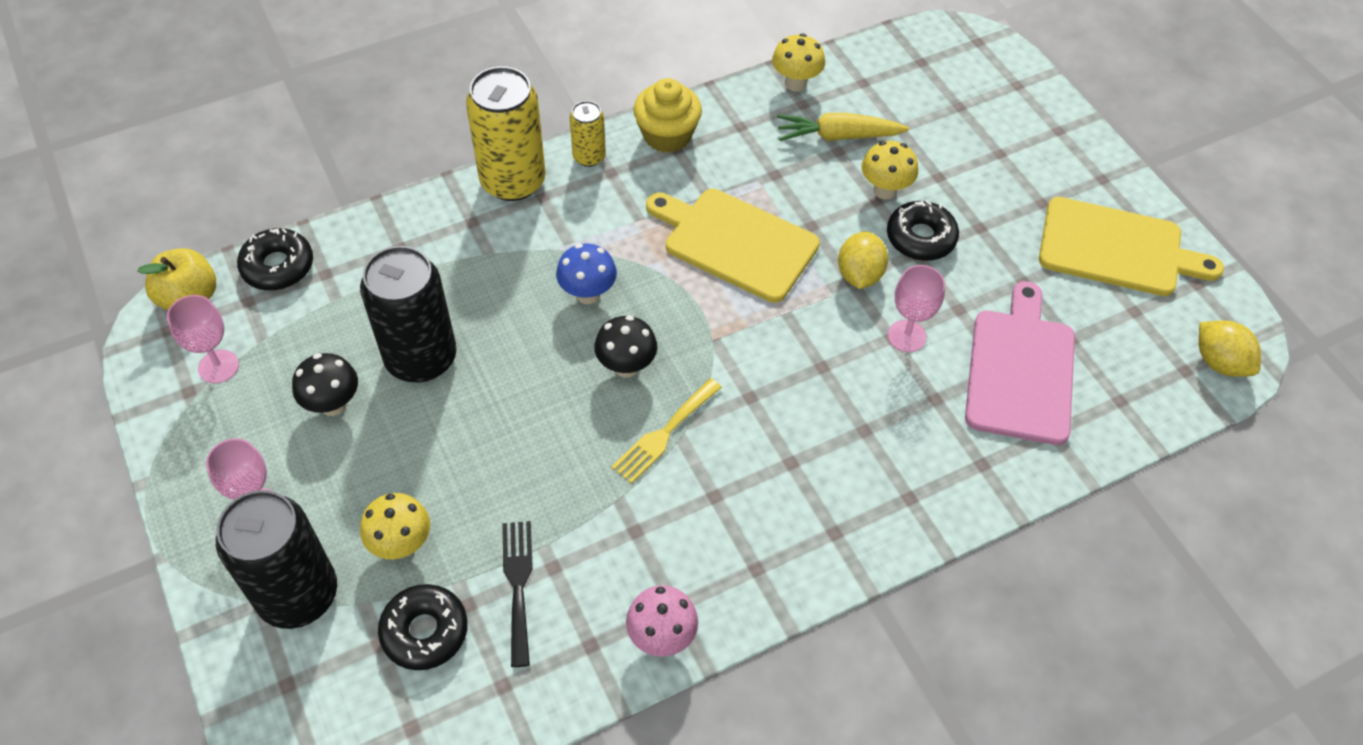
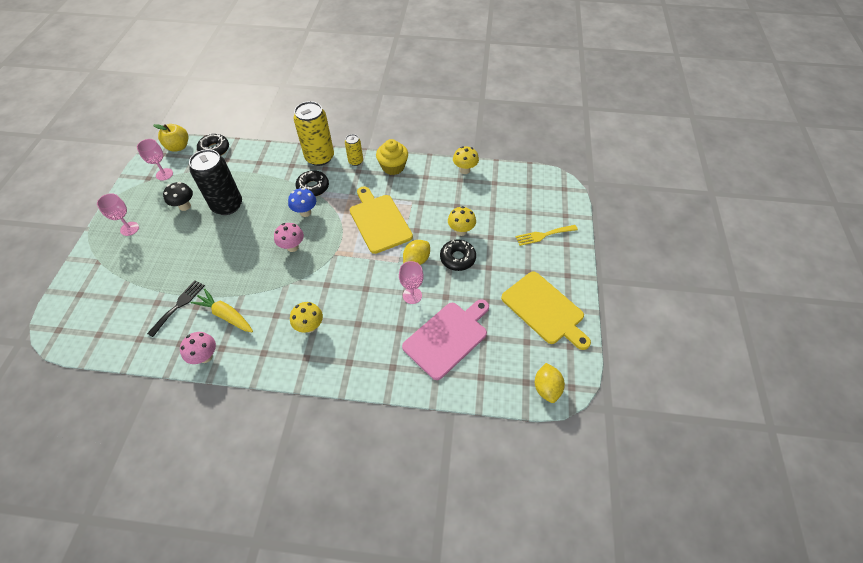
camera: 35 degrees right, 0 degrees up
black can [216,490,337,629] -> none
yellow mushroom [360,493,430,559] -> yellow mushroom moved to [290,302,323,333]
black donut [378,584,468,670] -> black donut moved to [296,170,329,197]
black mushroom [594,315,657,378] -> pink mushroom [274,223,304,252]
yellow fork [611,378,722,484] -> yellow fork moved to [516,225,578,246]
yellow carrot [777,113,909,141] -> yellow carrot moved to [190,289,253,332]

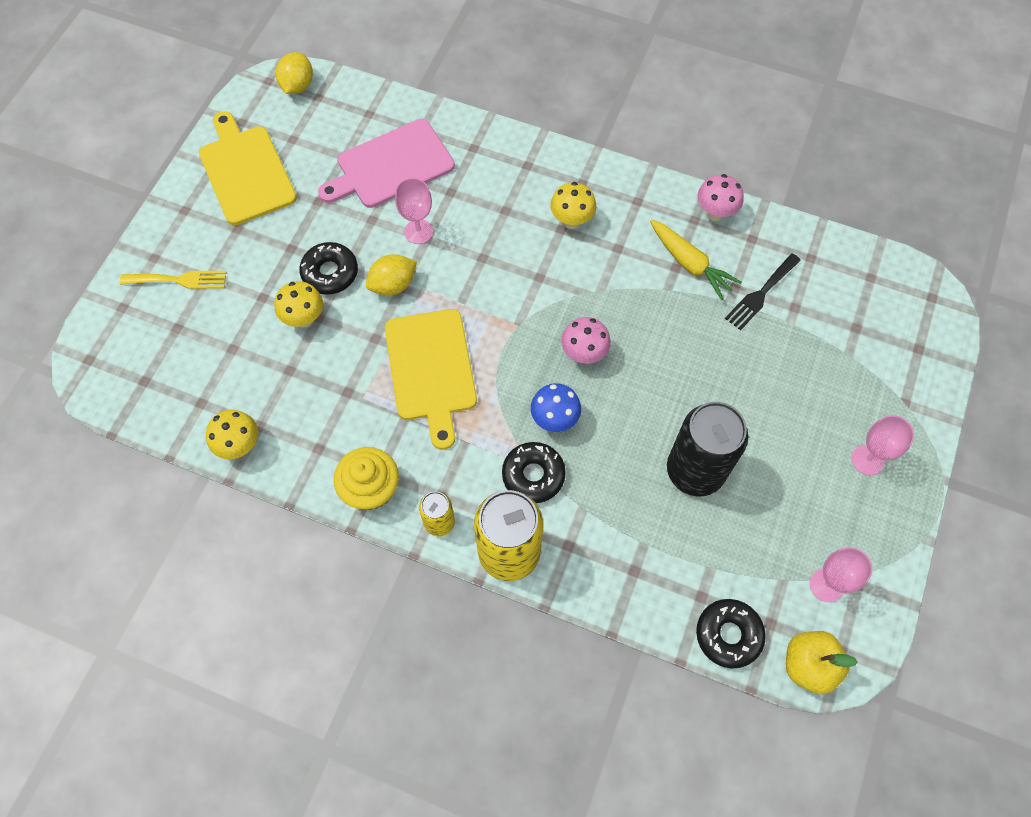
camera: 165 degrees left, 10 degrees up
black mushroom [163,182,193,211] -> none

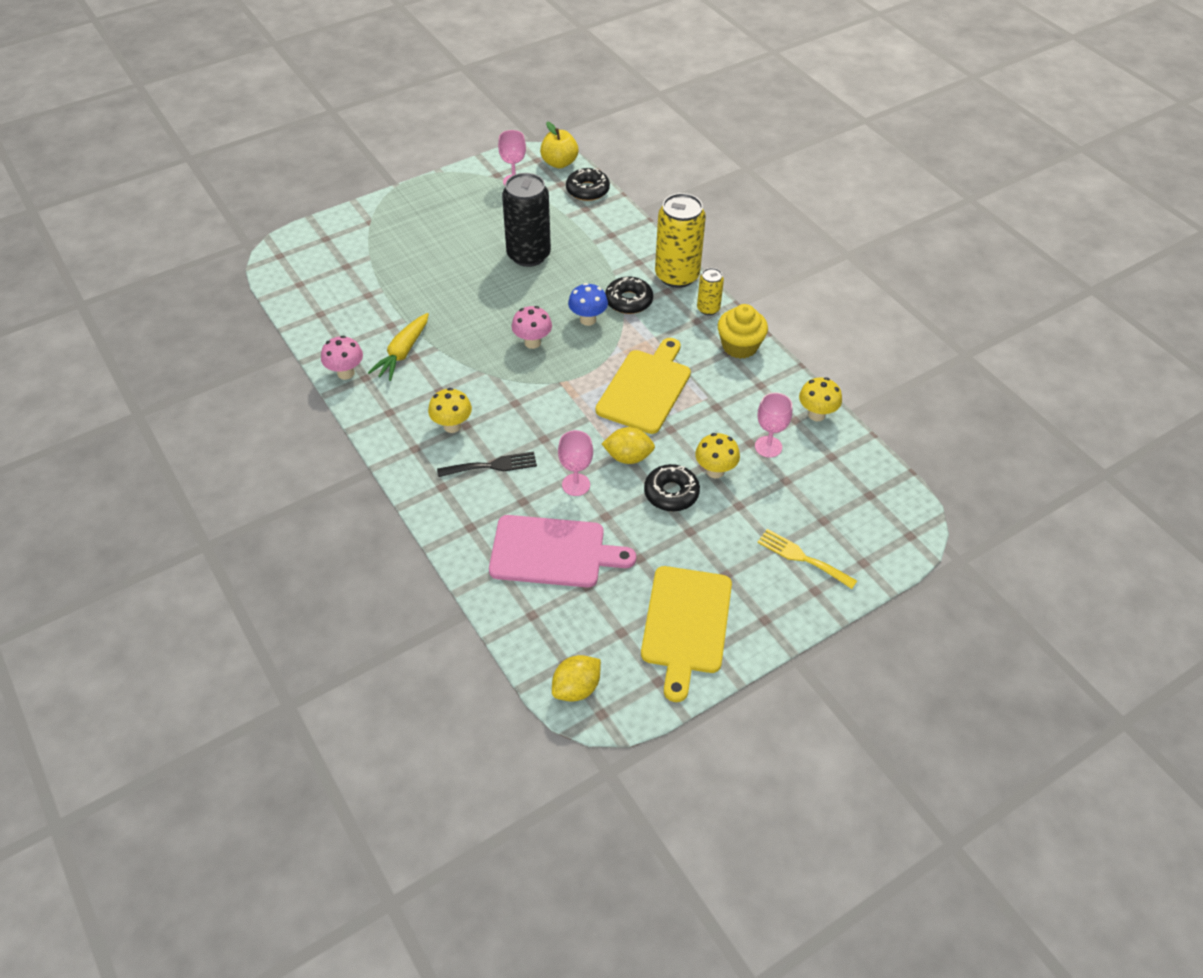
camera: 145 degrees left, 15 degrees down
yellow carrot [650,219,741,300] -> yellow carrot turned 150 degrees counterclockwise [368,313,429,381]
black fork [725,253,801,330] -> black fork moved to [437,451,537,477]
pink goblet [852,415,914,475] -> pink goblet moved to [755,393,792,458]

